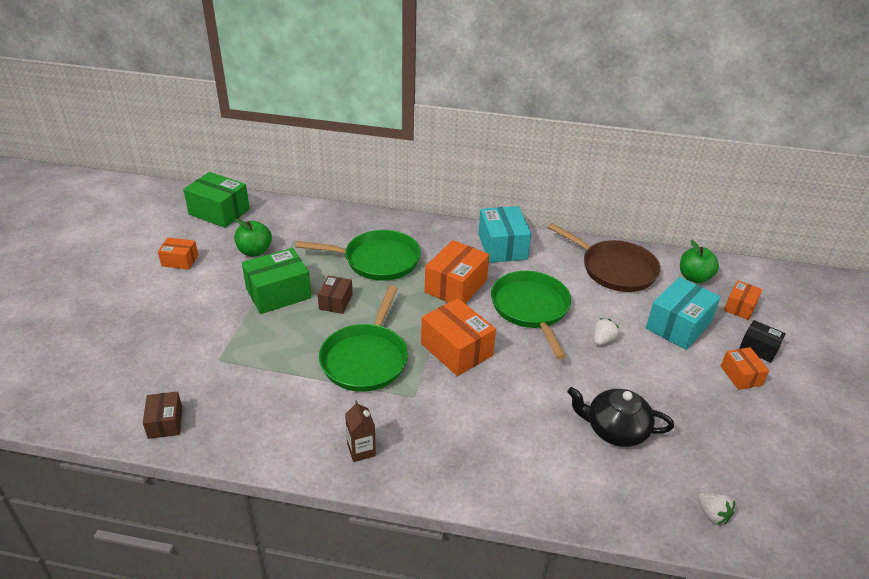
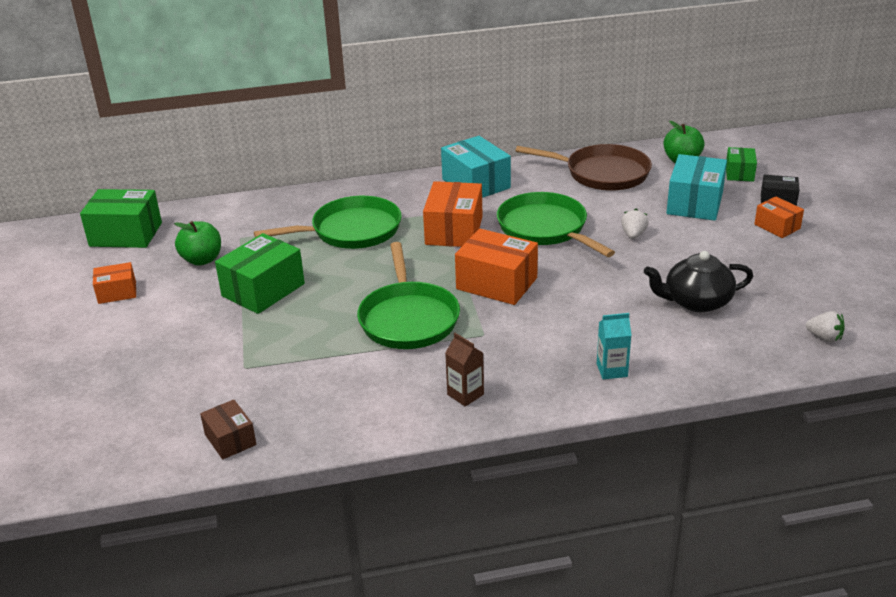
camera: 20 degrees left, 5 degrees down
brown box [318,276,353,314] -> none
orange box [724,280,762,320] -> green box [726,147,757,182]
none -> turquoise carton [597,313,632,379]

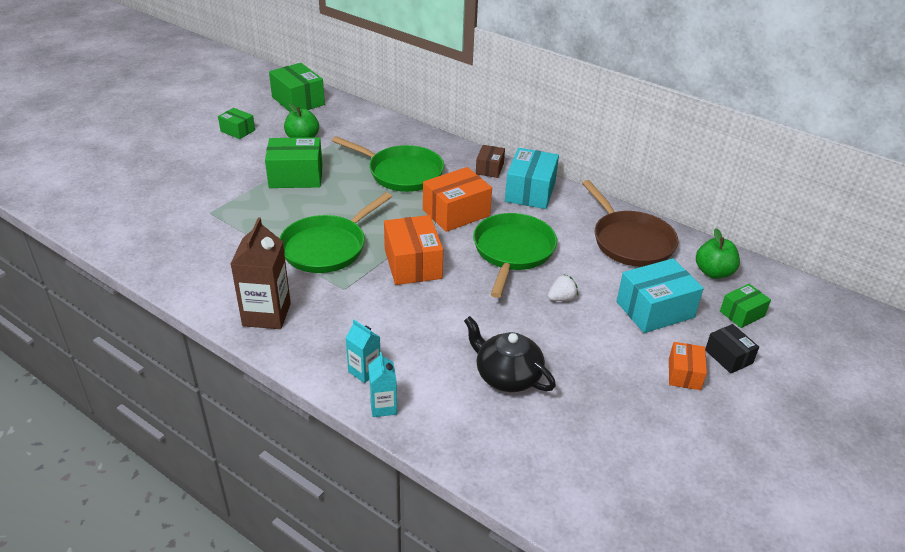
camera: 45 degrees right, 5 degrees up
orange box [93,262,136,304] -> green box [218,108,255,139]
brown box [200,399,257,460] -> brown box moved to [476,145,505,178]
brown carton [445,333,484,406] -> brown carton [231,217,291,329], size x1.80
white strawberry [806,311,845,343] -> none
none -> turquoise carton [368,352,397,417]

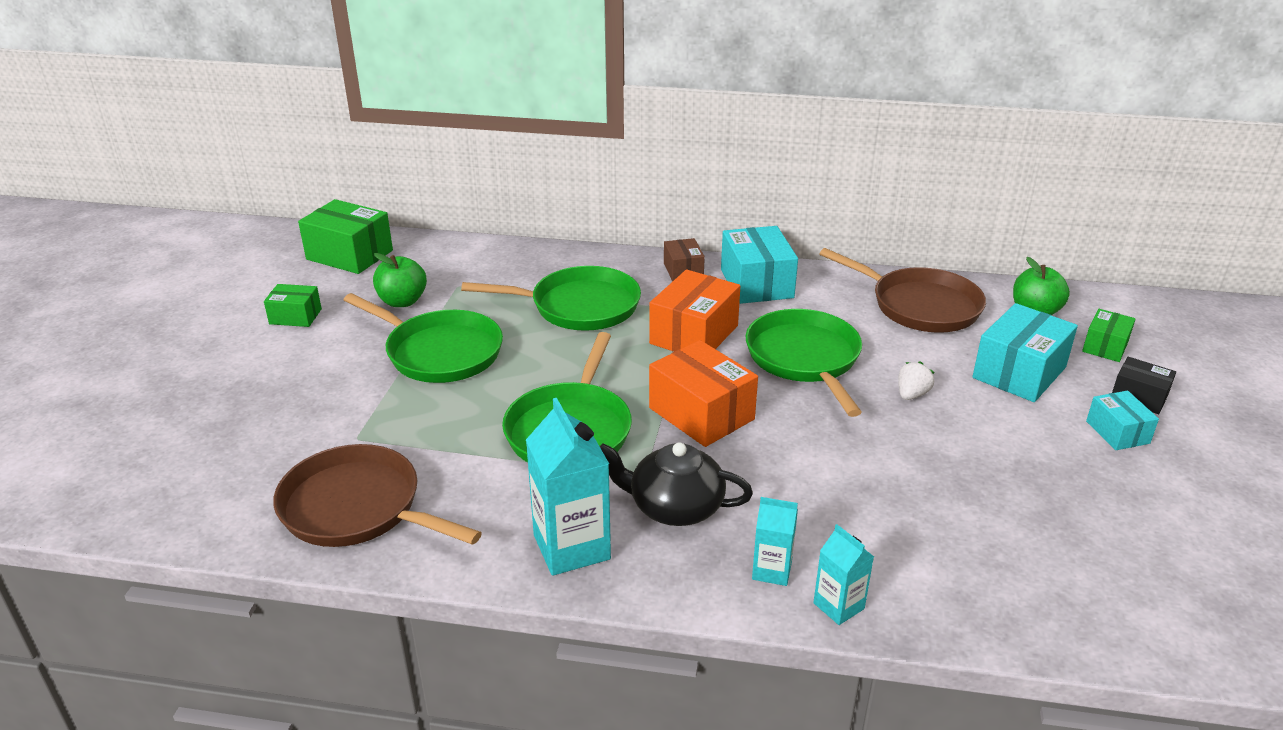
camera: 25 degrees left, 5 degrees down
brown carton [231,217,291,329] -> turquoise carton [526,398,611,576]
green box [265,137,323,188] -> green pan [344,293,503,383]
black teapot [464,316,556,392] -> black teapot moved to [600,442,753,526]
orange box [669,342,707,390] -> turquoise box [1086,391,1159,450]
none -> brown pan [273,444,482,547]

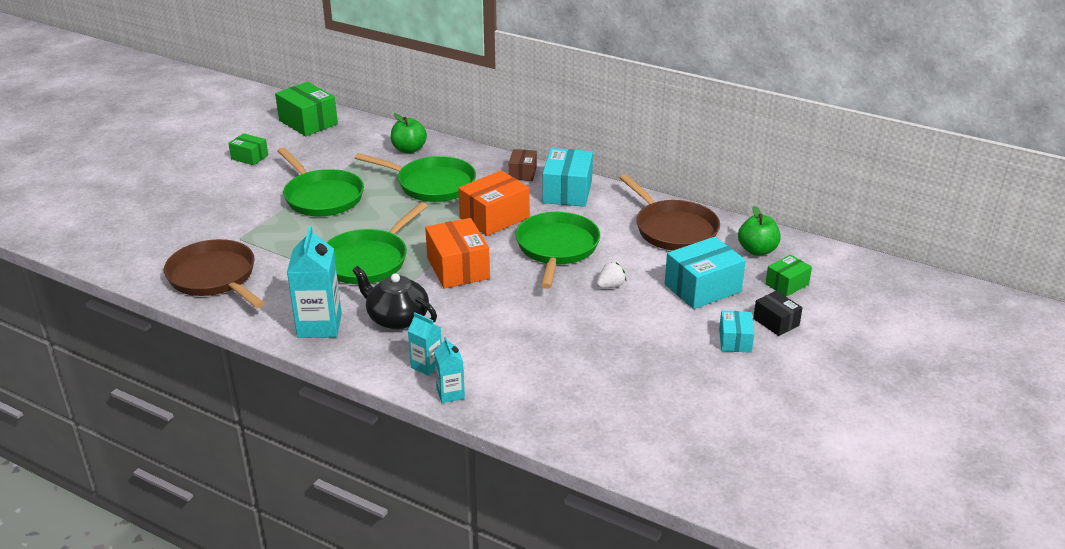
camera: 20 degrees right, 0 degrees up
green apple [373,253,427,307] -> green apple moved to [391,113,427,153]

